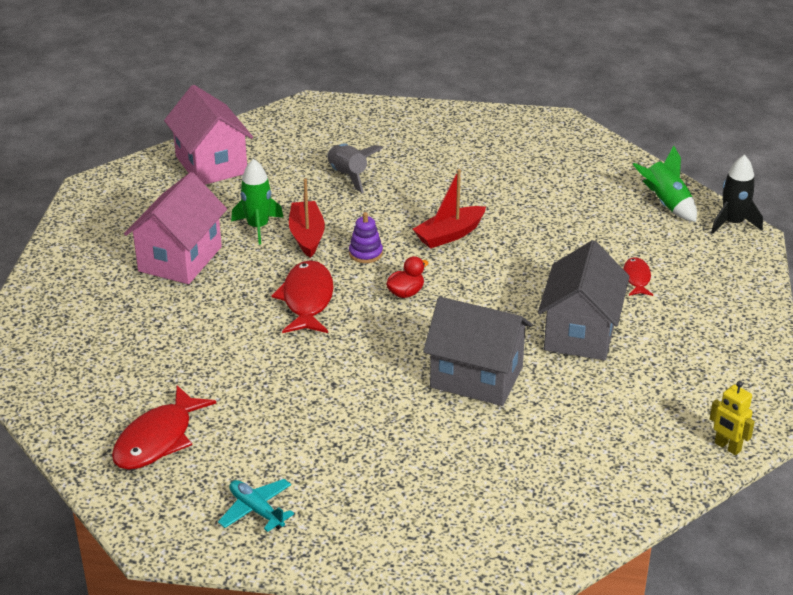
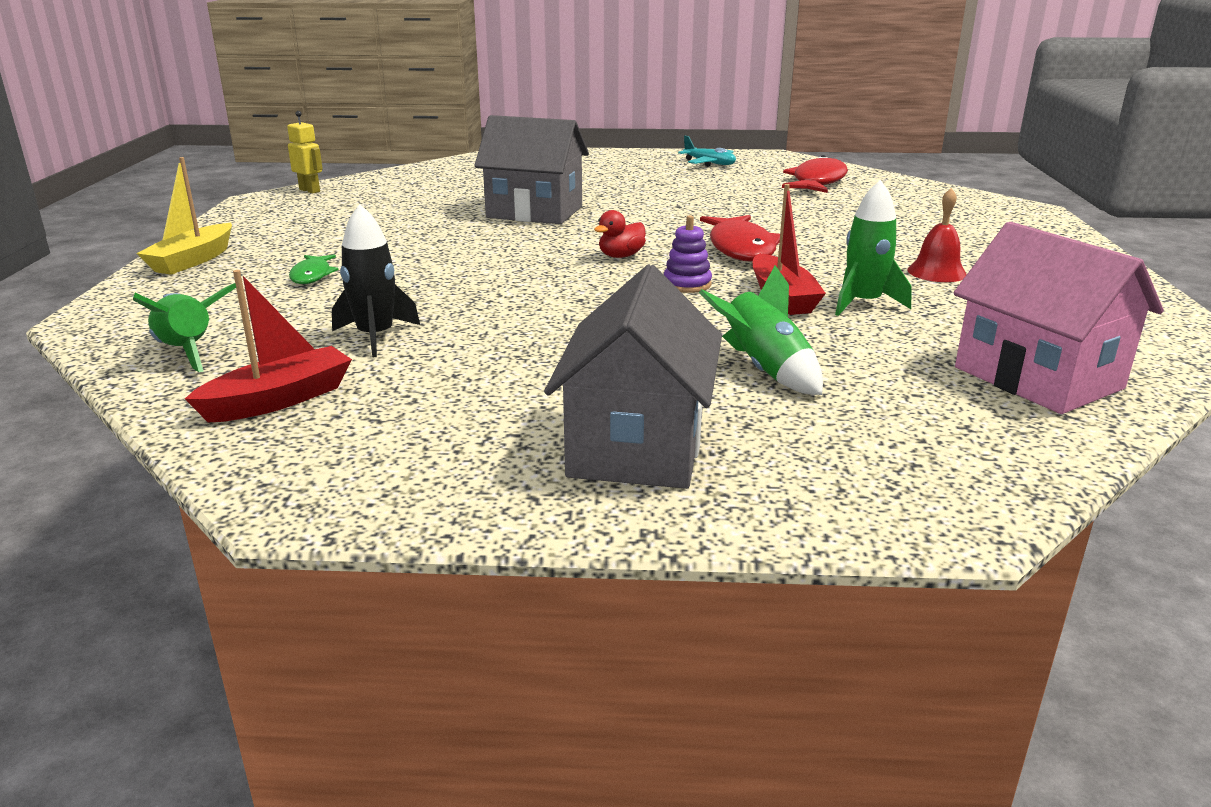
camera: 175 degrees right, 10 degrees down
pink house [124,172,227,284] -> red bell [907,188,967,282]
grey rocket [327,144,383,193] -> green rocket [699,265,823,395]
red boat [413,169,486,249] -> red boat moved to [185,270,352,422]
grey house [538,240,630,360] -> grey house moved to [544,264,722,489]
red fish [623,257,653,296] -> green fish [289,254,338,284]
black rocket [711,155,763,234] -> black rocket moved to [332,204,420,357]
none -> yellow boat [136,157,232,275]

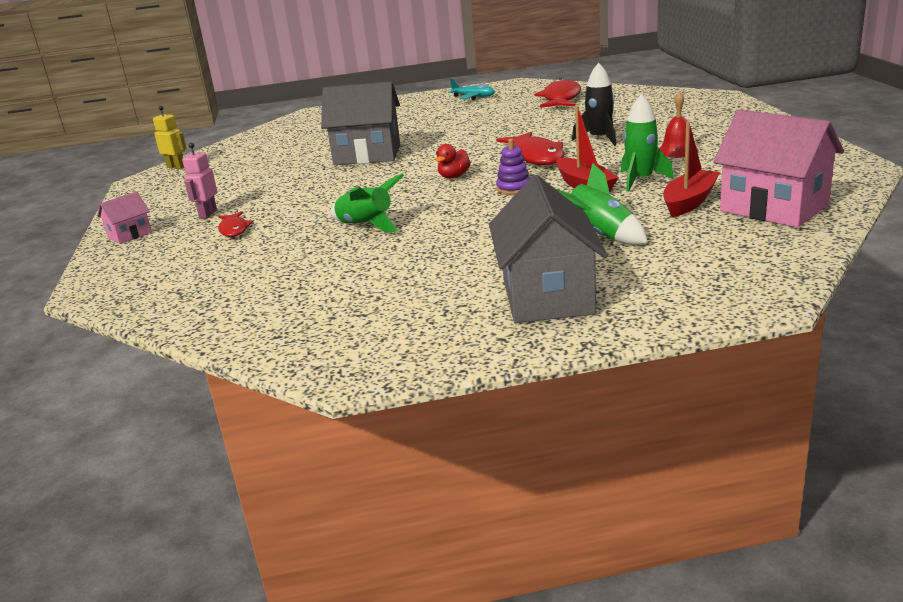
camera: 10 degrees left, 0 degrees up
green rocket [133,283,236,372] -> green rocket moved to [331,174,404,232]
yellow boat [136,157,232,275] -> pink house [98,192,152,244]
red boat [185,270,352,422] -> red boat moved to [663,122,720,217]
green fish [289,254,338,284] -> red fish [218,211,253,237]
black rocket [332,204,420,357] -> black rocket moved to [572,63,616,146]
none -> pink robot [182,143,217,218]

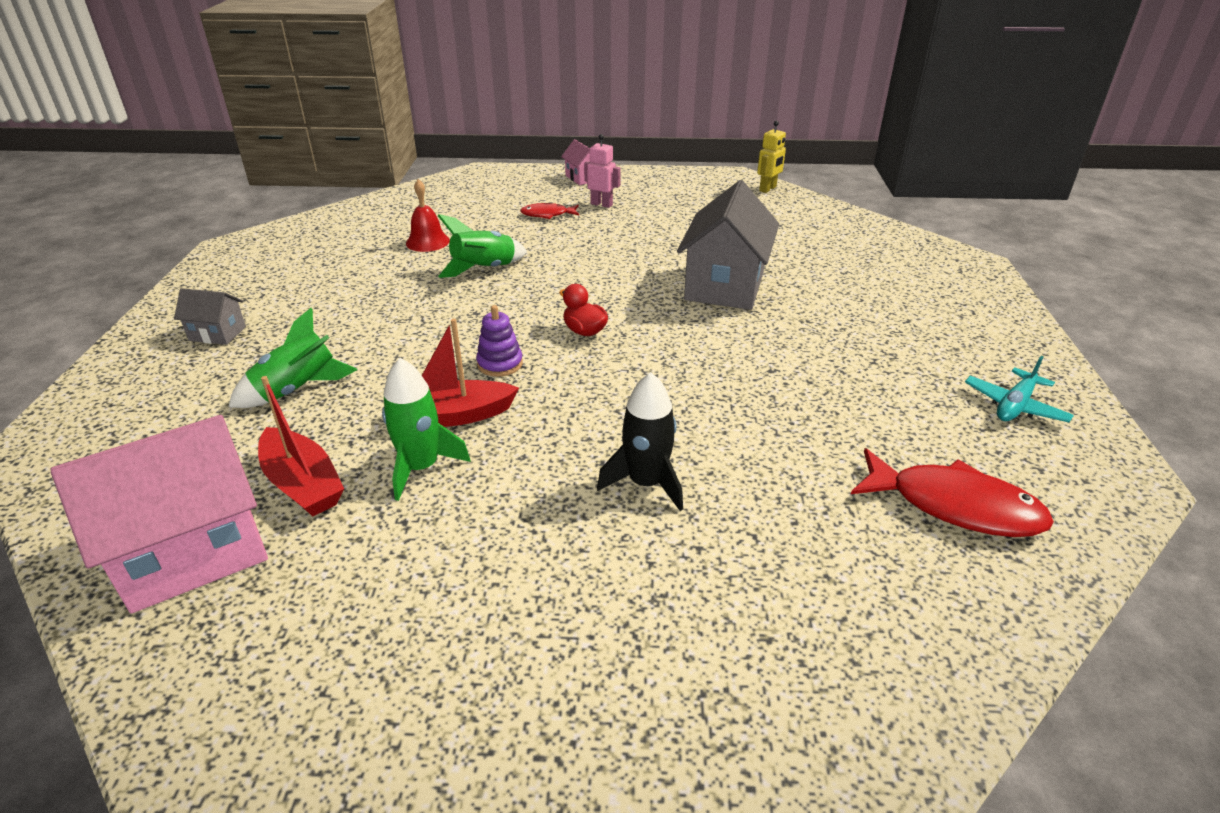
camera: 100 degrees right, 10 degrees up
grey house [489,175,608,323] -> grey house [174,288,246,345], size x0.48
red fish [496,132,564,165] -> none
red bell [659,91,699,158] -> red bell moved to [406,179,450,252]

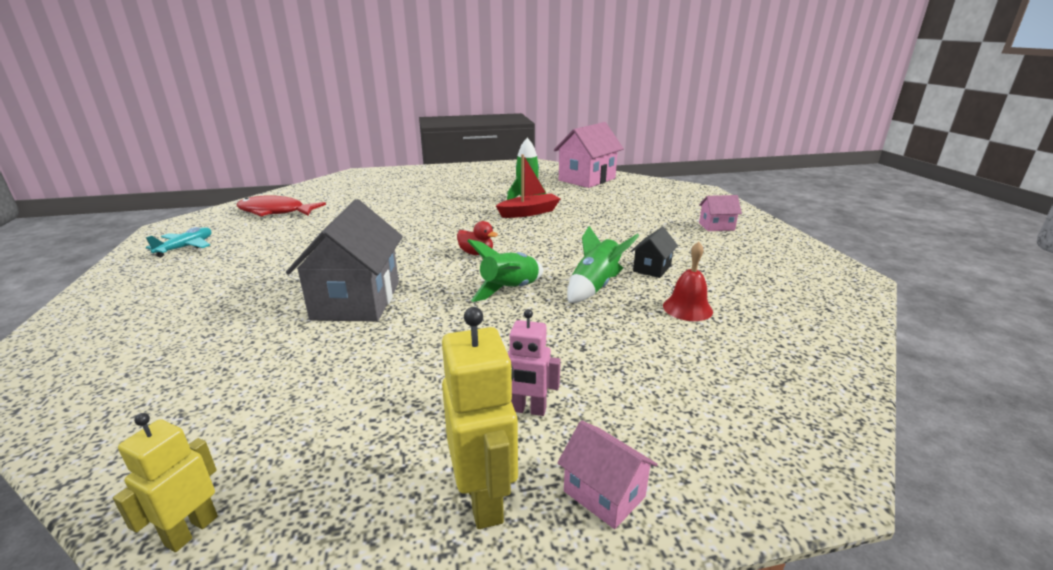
camera: 165 degrees right, 10 degrees down
grey house [174,288,246,345] -> pink house [699,195,742,231]
green rocket [228,308,358,408] -> green rocket moved to [467,239,543,302]
red boat [258,376,344,516] -> none
purple stacking toy [476,305,523,377] -> none
red fish [520,203,579,219] -> none
black rocket [597,372,683,511] -> none
none -> yellow robot [442,307,518,529]
none -> black house [631,227,678,278]

